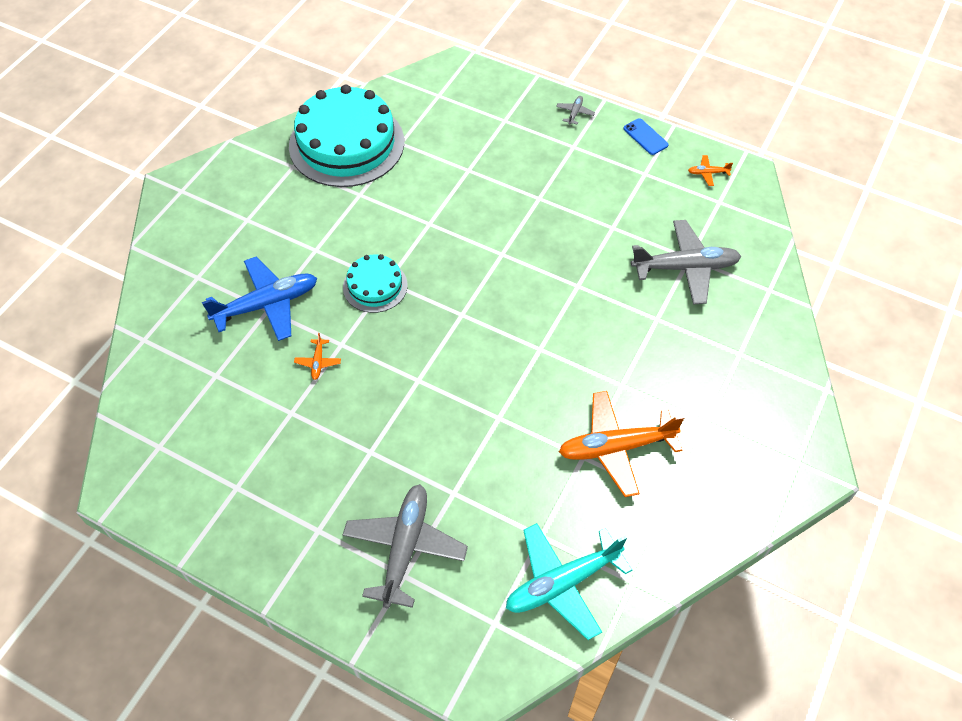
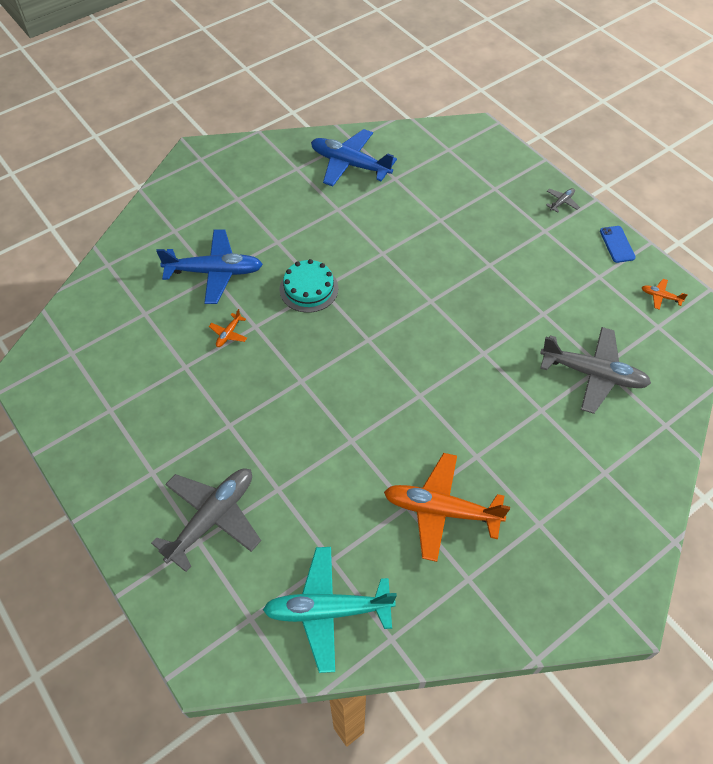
camera: 25 degrees right, 0 degrees up
turquoise cake [289,85,404,187] -> blue plane [311,129,397,187]

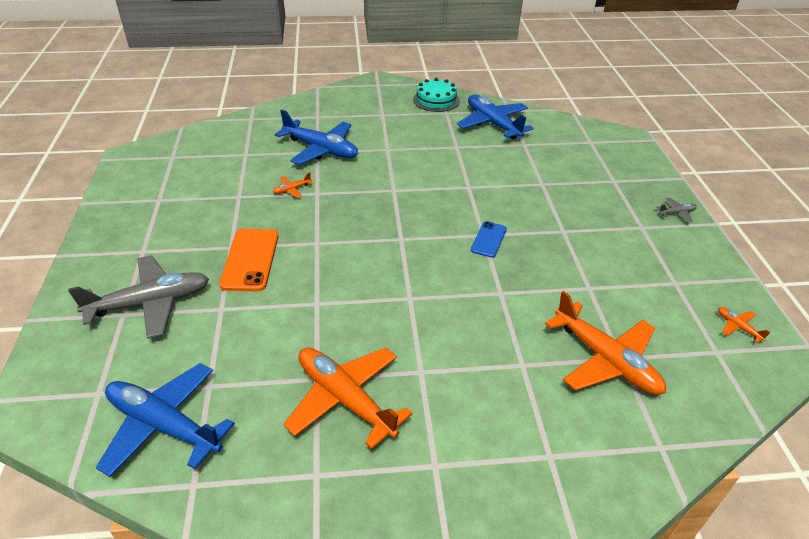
camera: 30 degrees right, 15 degrees down
turquoise plane [263,547,397,673] -> blue plane [96,363,235,477]
turquoise cake [279,259,338,313] -> turquoise cake moved to [413,78,460,112]
grey plane [540,327,651,414] -> orange plane [545,291,666,395]
blue phone [600,226,636,263] -> blue phone moved to [471,221,507,258]
none -> orange phone [219,229,279,292]

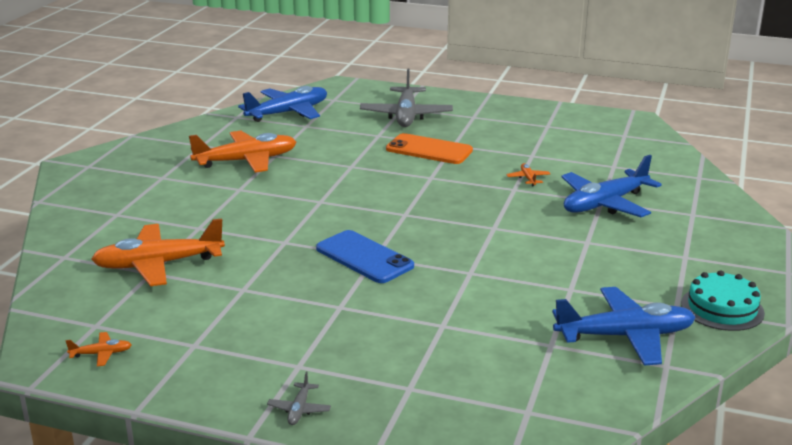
camera: 115 degrees right, 15 degrees down
blue phone [471,221,507,258] -> blue phone [316,230,414,283], size x1.67

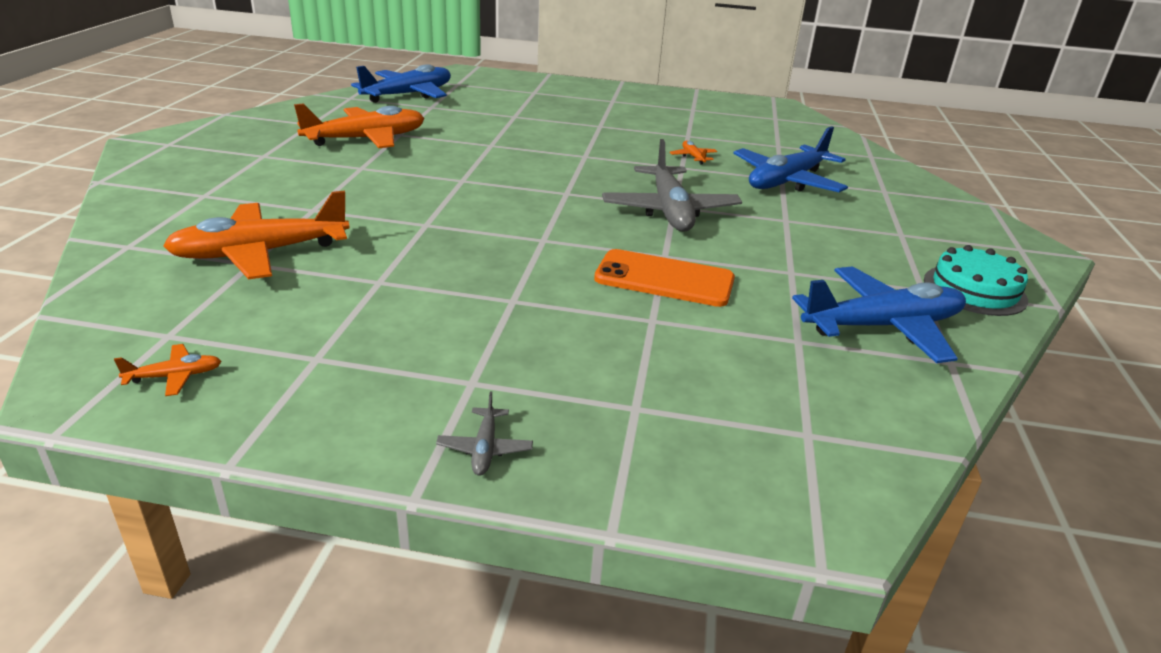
camera: 10 degrees left, 5 degrees up
blue phone [316,230,414,283] -> none
grey plane [360,69,453,127] -> grey plane moved to [602,139,742,232]
orange phone [386,133,473,164] -> orange phone moved to [594,249,735,307]

